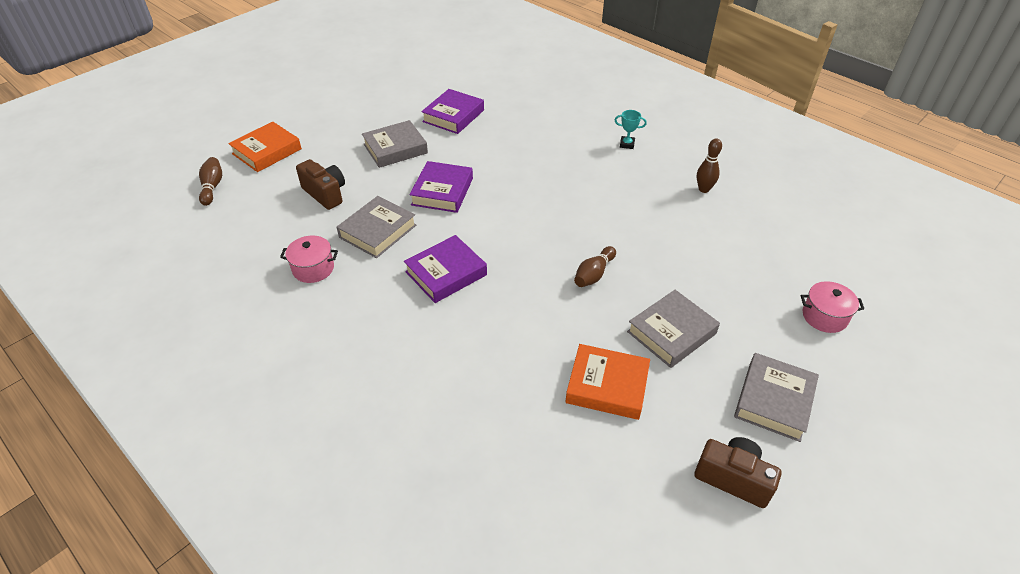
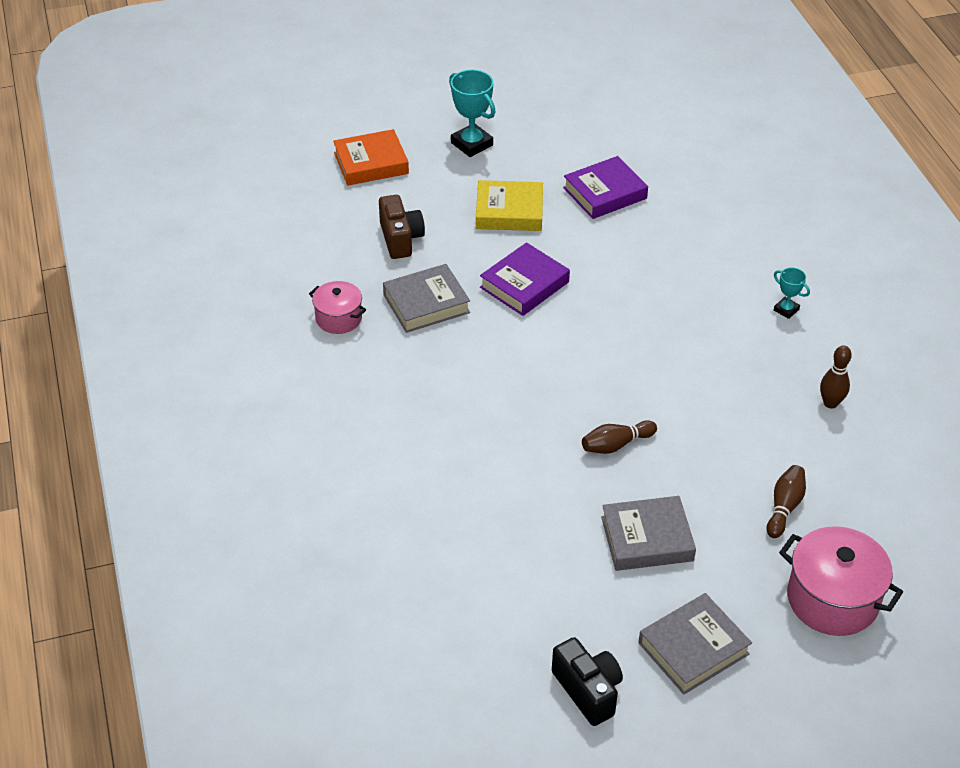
camera: 30 degrees right, 0 degrees up
brown bowling pin [199,157,222,206] -> brown bowling pin moved to [766,465,806,538]
grey book [362,120,428,168] -> yellow book [476,180,543,231]
purple book [404,235,487,303] -> none
orange book [565,344,650,420] -> none
brown camera [694,437,782,508] -> black camera [552,637,623,726]
pink pot [801,281,864,333] -> pink pot [779,526,903,636], size x1.68
none -> turquoise trophy [449,70,496,157]

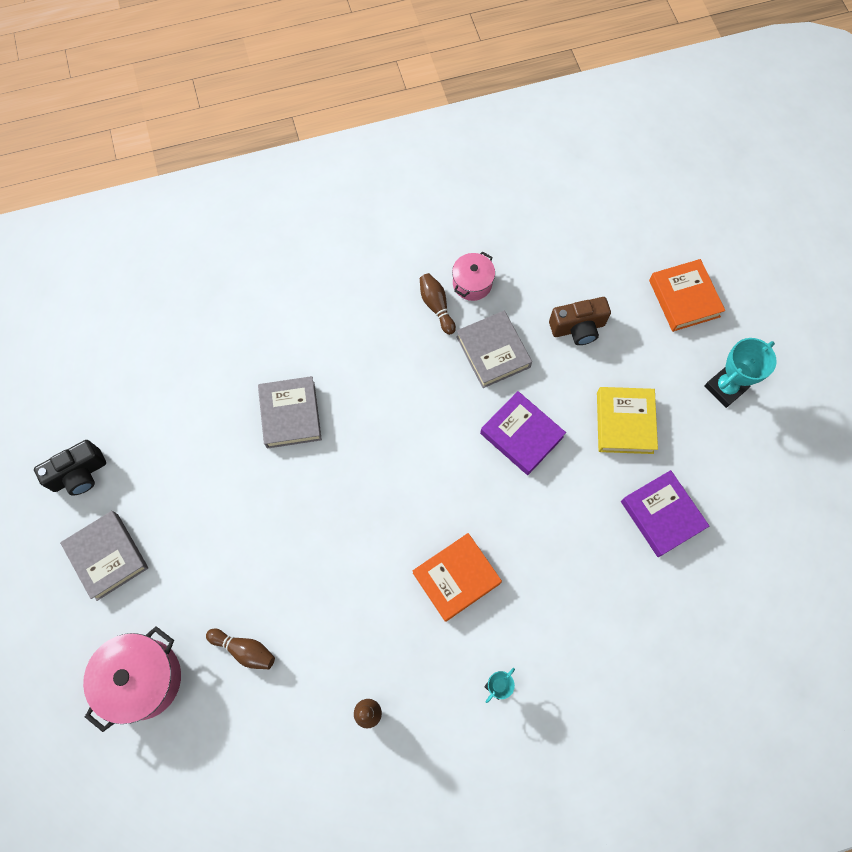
camera: 90 degrees right, 25 degrees up
brown bowling pin [582,420,657,454] -> brown bowling pin moved to [420,273,456,335]
grey book [601,496,696,571] -> grey book moved to [258,376,322,449]
none -> orange book [413,533,502,622]

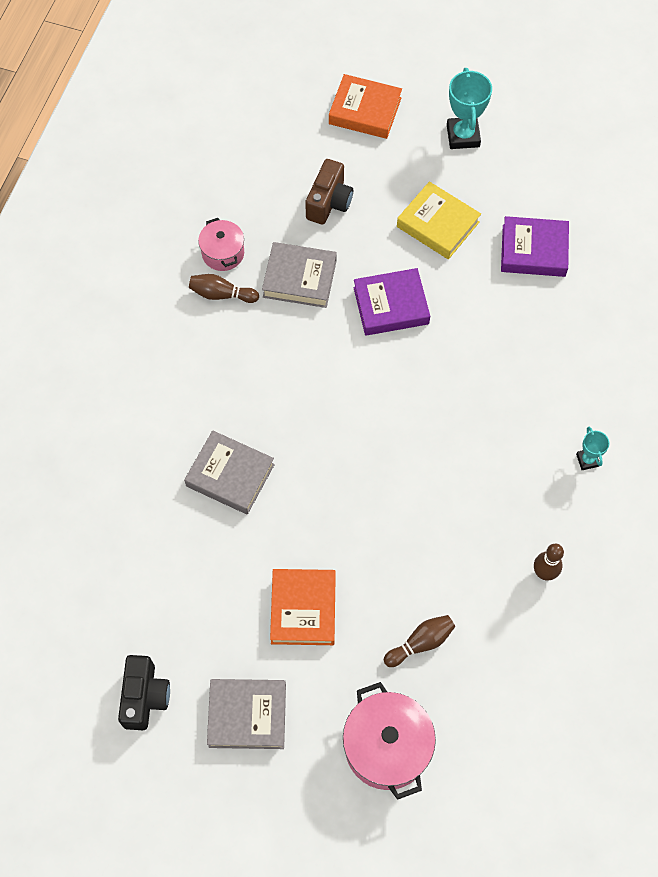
camera: 55 degrees left, 5 degrees down
orange book [413,533,502,622] -> orange book moved to [270,569,336,645]

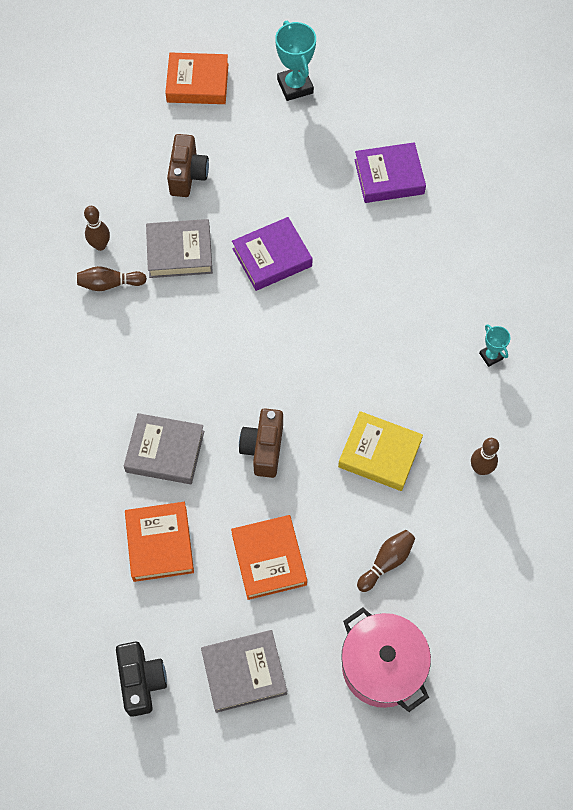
camera: 15 degrees left, 0 degrees up
pink pot [198,218,244,271] -> brown bowling pin [84,206,110,251]
yellow book [397,181,481,259] -> yellow book moved to [338,411,423,491]
none -> orange book [125,502,194,582]
none -> brown camera [239,408,283,478]

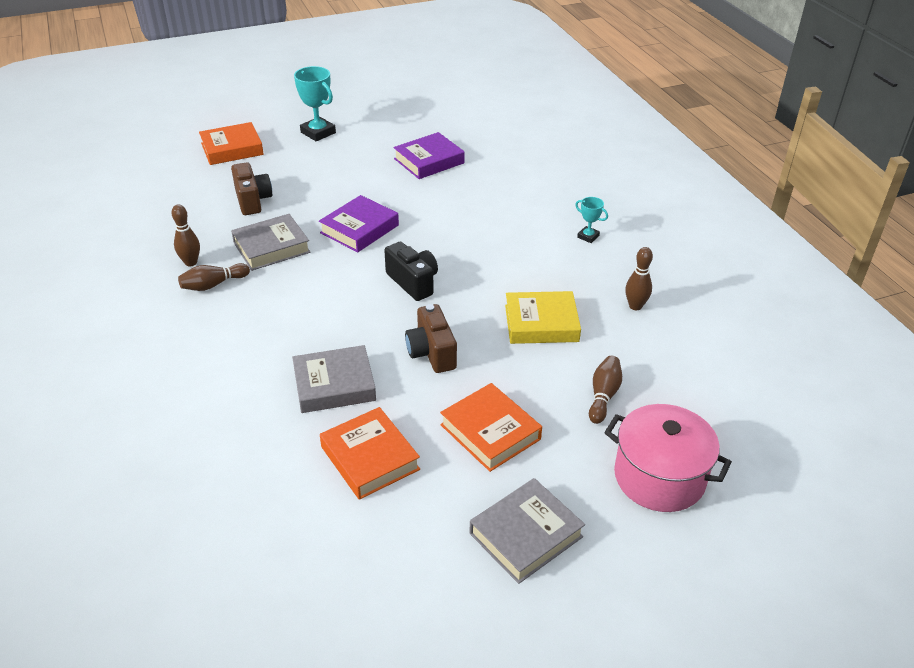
camera: 25 degrees left, 25 degrees down
black camera [116,641,167,717] -> black camera moved to [384,242,438,301]

